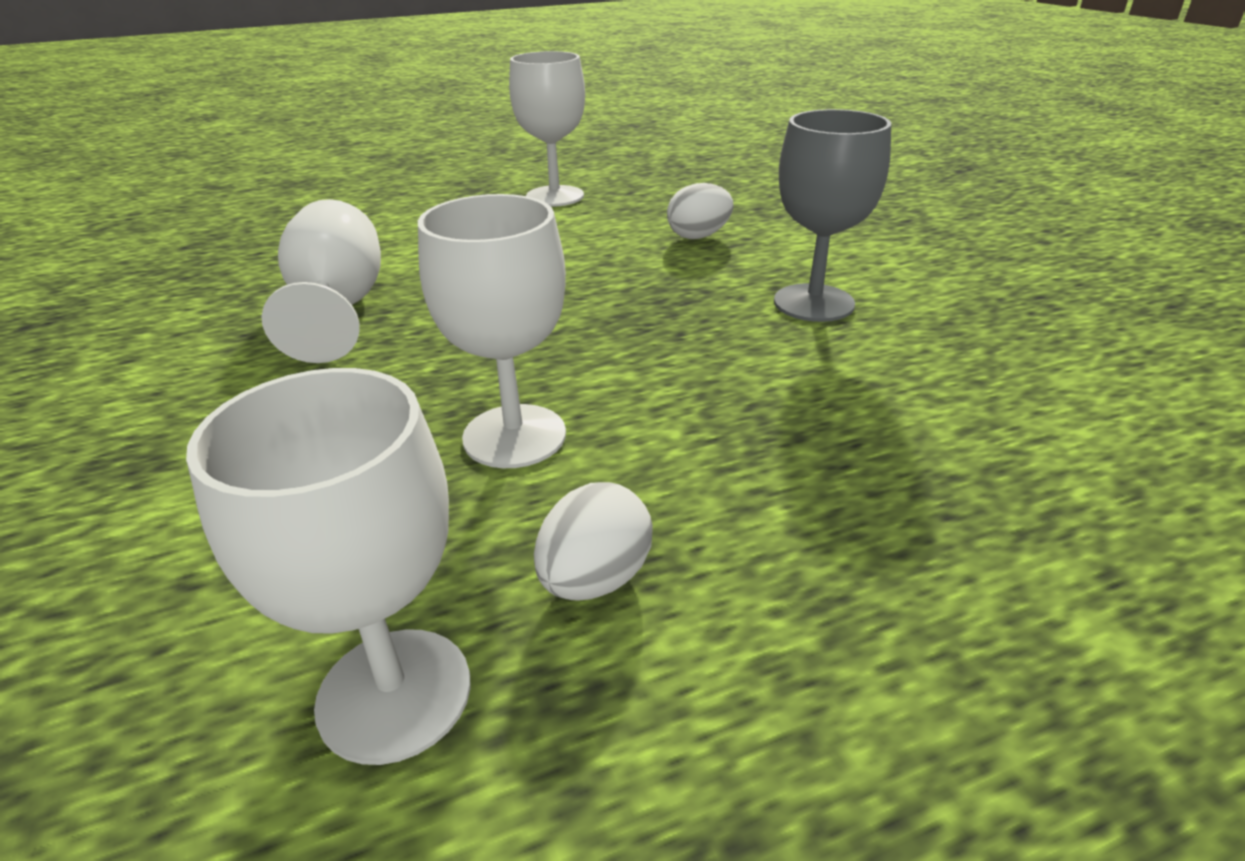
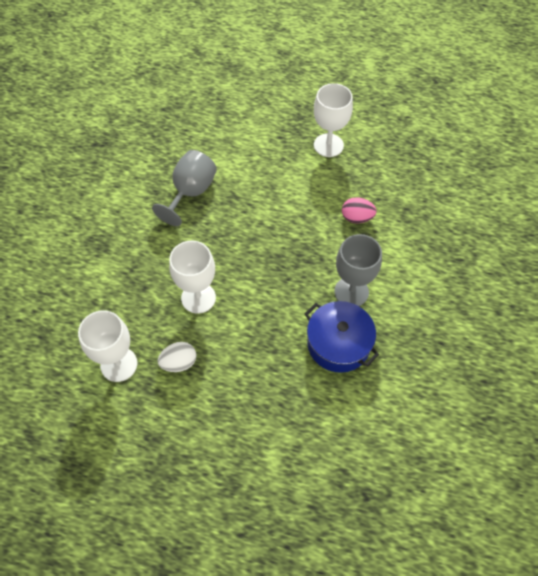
camera: 35 degrees right, 25 degrees up
white goblet [262,199,381,363] -> grey goblet [152,150,217,226]
white egg [667,183,733,239] -> pink egg [342,197,377,223]
none -> blue pot [305,301,379,373]

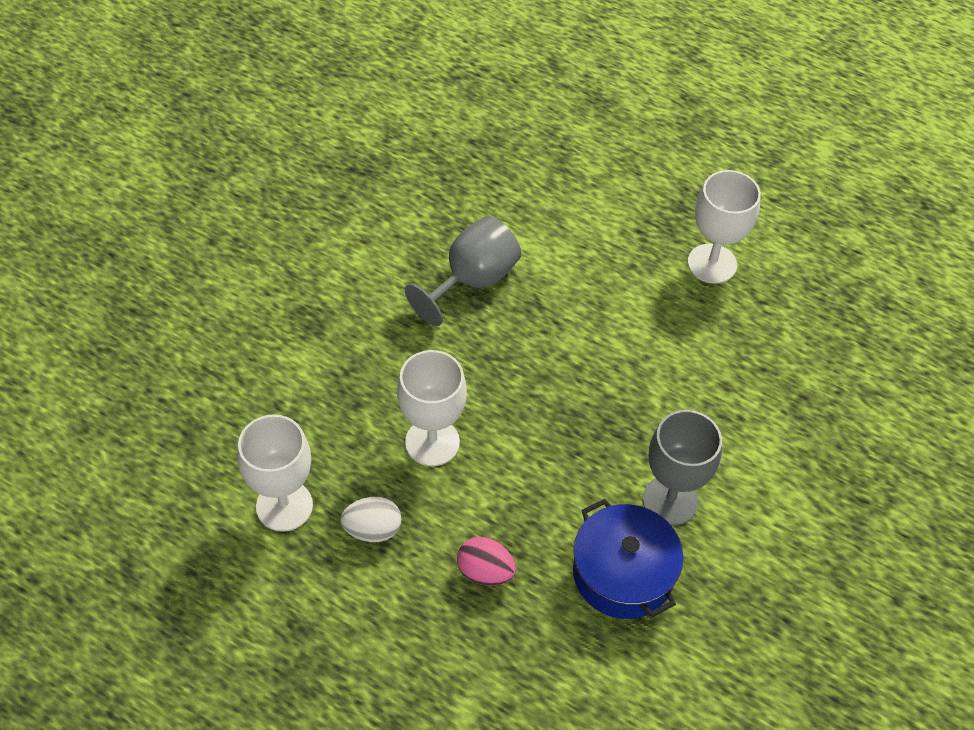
camera: 15 degrees right, 5 degrees down
pink egg [342,197,377,223] -> pink egg moved to [457,537,516,586]

